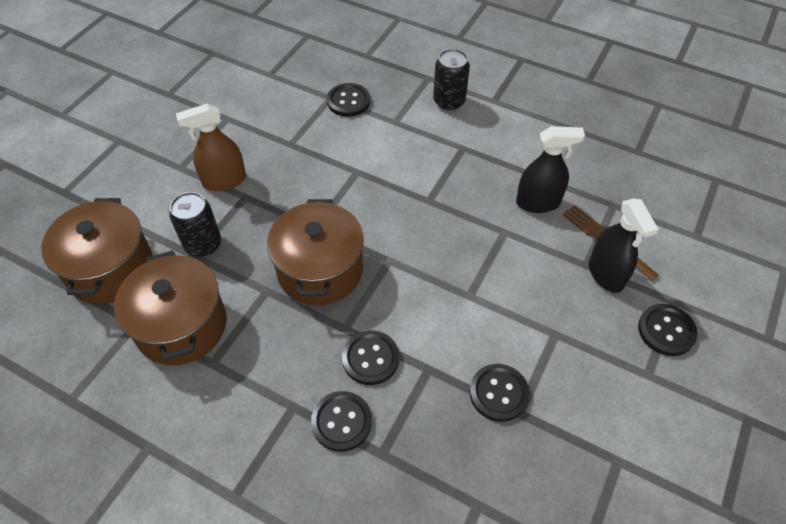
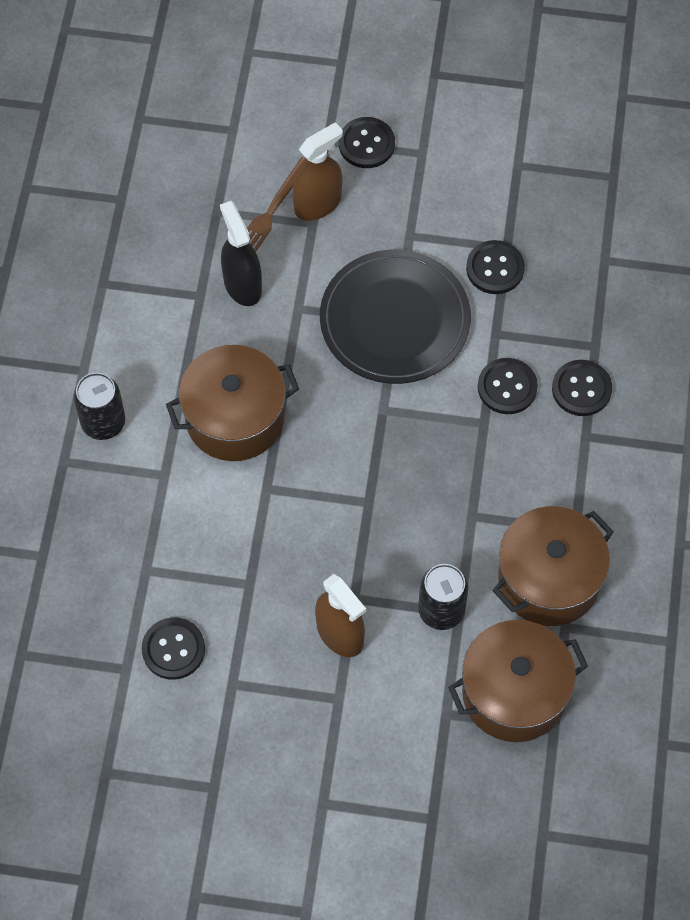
camera: 110 degrees left, 10 degrees up
brown pot [267,199,364,305] -> brown pot moved to [166,345,299,461]
black button [327,83,370,117] -> black button moved to [142,617,205,680]
black spray bottle [589,198,659,293] -> brown spray bottle [293,122,343,221]
none -> black plate [320,250,471,384]

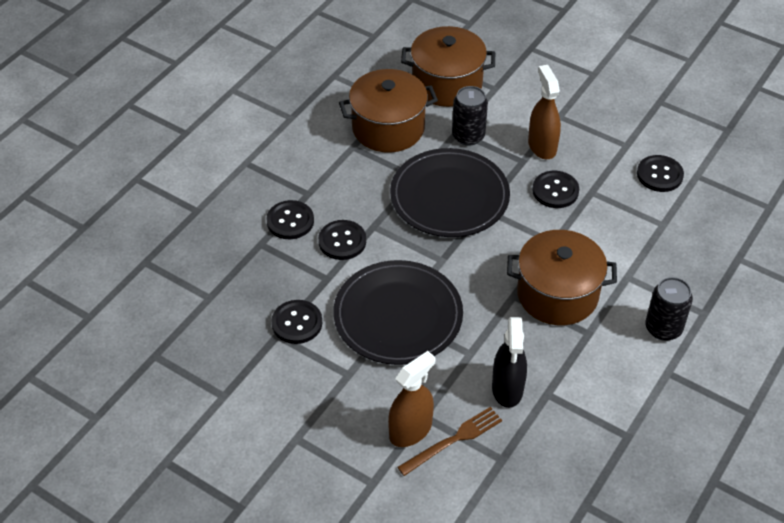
camera: 155 degrees left, 15 degrees down
brown spray bottle [293,122,343,221] -> brown spray bottle turned 150 degrees clockwise [388,351,436,447]
black button [339,117,395,168] -> black button moved to [532,171,579,208]
none -> black plate [390,148,510,237]

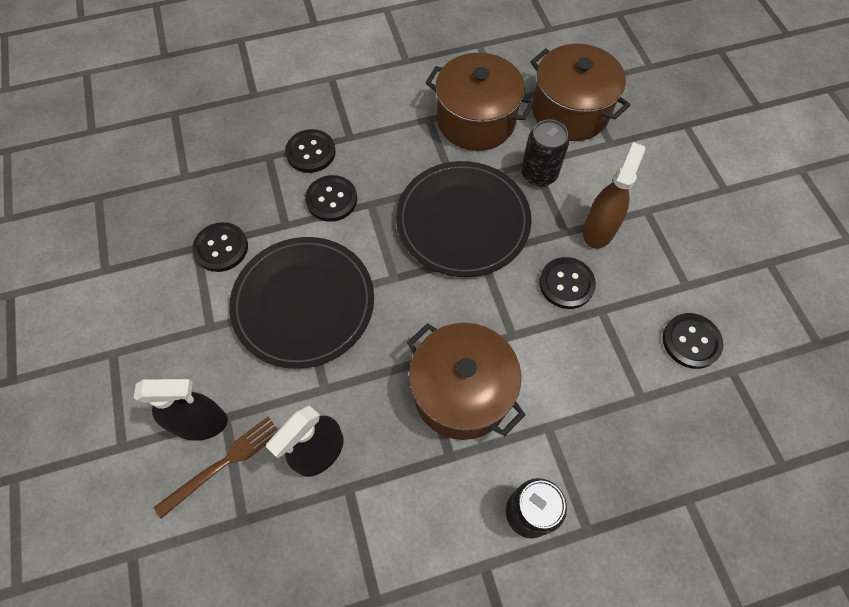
camera: 40 degrees right, 15 degrees up
brown spray bottle [388,351,436,447] -> black spray bottle [134,379,228,441]
brown fork [397,407,502,476] -> brown fork turned 45 degrees counterclockwise [154,417,278,519]

